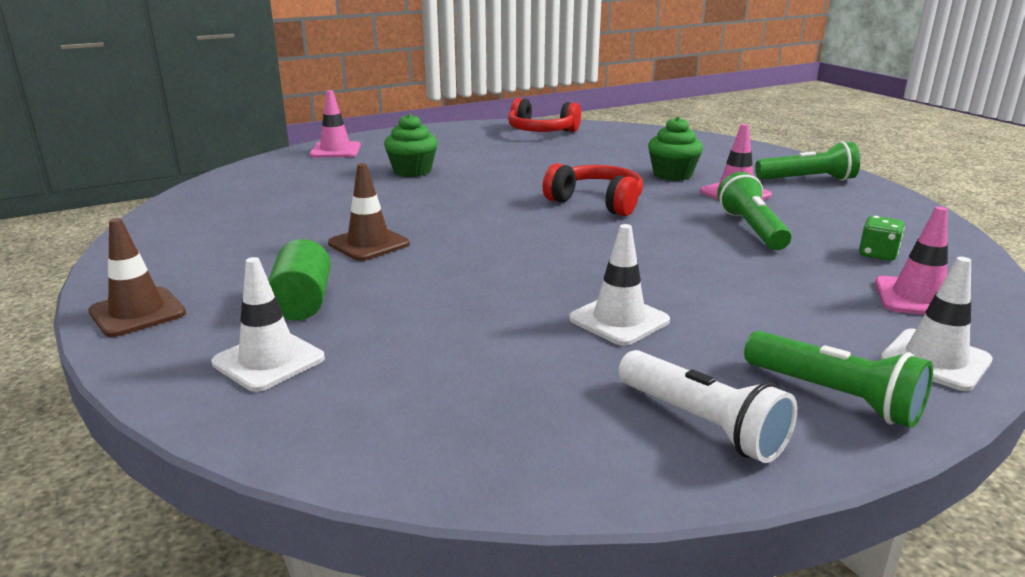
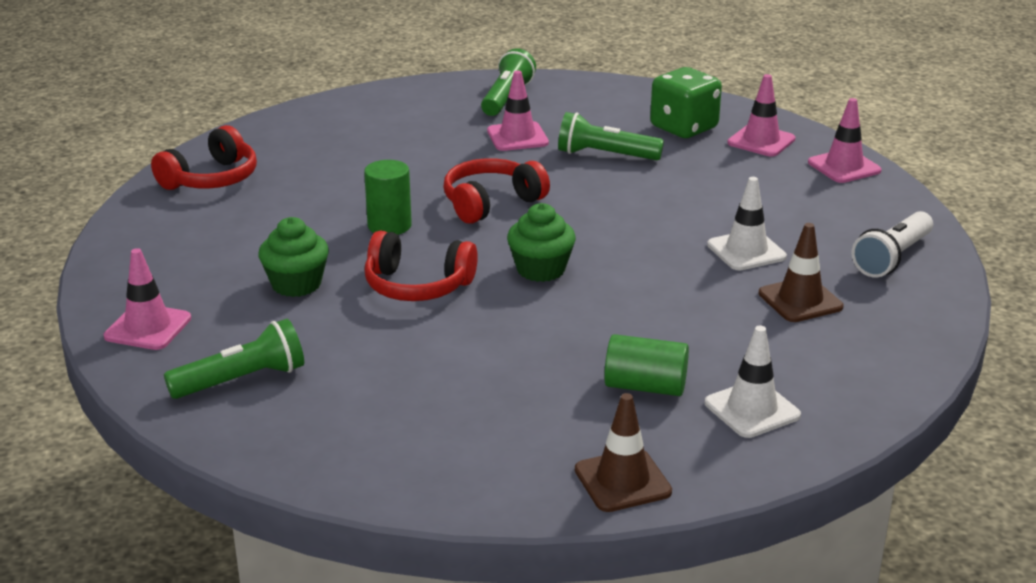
camera: 70 degrees left, 5 degrees up
brown traffic cone [328,163,410,261] -> brown traffic cone moved to [758,223,844,322]
white flashlight [618,350,797,463] -> white flashlight turned 150 degrees clockwise [851,211,933,277]
green cupcake [648,116,703,181] -> green cupcake moved to [507,203,576,282]
green flashlight [744,331,933,428] -> green flashlight moved to [164,319,304,399]
green dice [859,216,905,261] -> green dice [650,67,722,138], size x1.89
white traffic cone [880,257,993,391] -> pink traffic cone [808,98,882,183]
none -> green cylinder [364,160,412,235]
none -> red headphones [365,230,478,301]

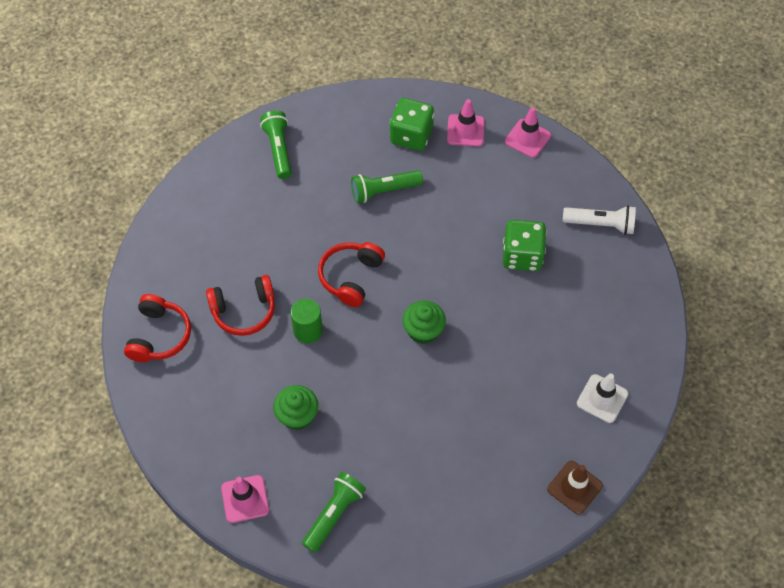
camera: 30 degrees left, 30 degrees up
red headphones [365,230,478,301] -> red headphones moved to [206,275,275,336]
pink traffic cone [487,71,549,151] -> none
green cylinder [604,334,689,396] -> none
white traffic cone [707,177,787,271] -> green dice [503,220,547,271]
brown traffic cone [758,223,844,322] -> none
white flashlight [851,211,933,277] -> white flashlight turned 90 degrees counterclockwise [563,205,636,235]

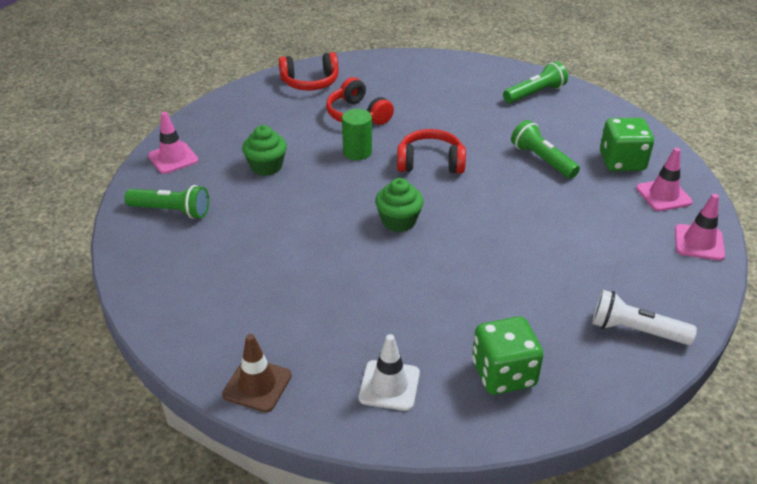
camera: 70 degrees right, 20 degrees down
green dice [503,220,547,271] -> green dice moved to [472,316,544,395]
white flashlight [563,205,636,235] -> white flashlight turned 120 degrees clockwise [592,290,697,345]

